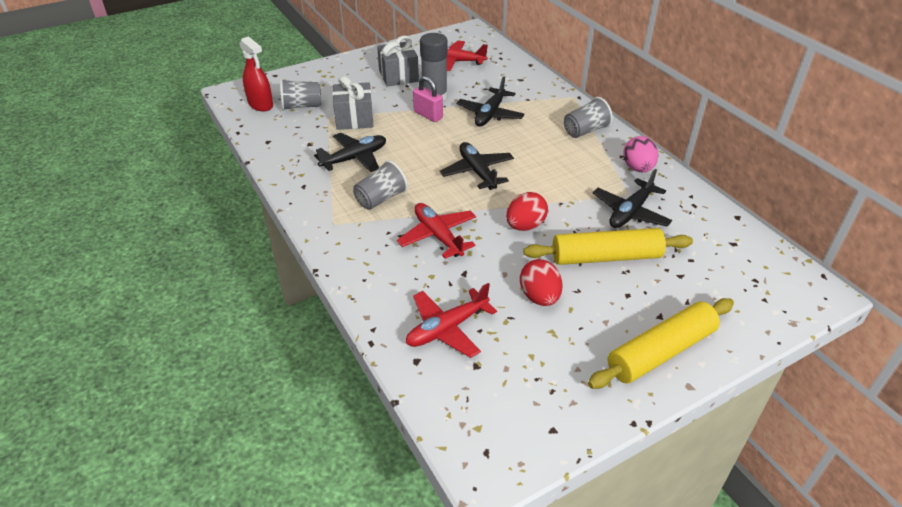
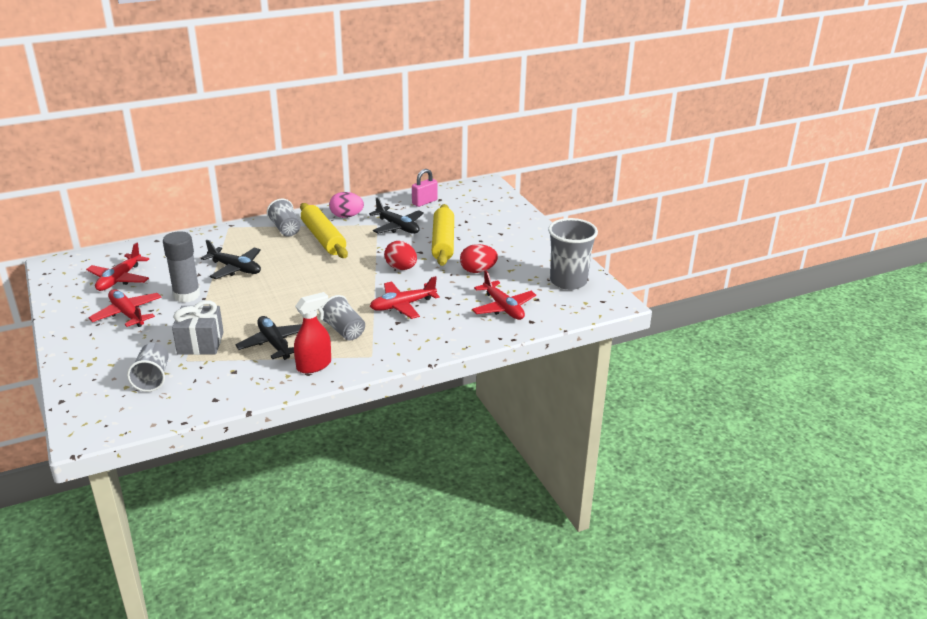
camera: 85 degrees left, 10 degrees down
red spray bottle [240,36,273,111] -> red spray bottle moved to [294,292,331,373]
grey gift [377,36,419,87] -> red plane [88,289,162,327]
pink padlock [413,76,443,122] -> pink padlock moved to [412,169,438,207]
black plane [440,142,514,190] -> none
yellow rolling pin [588,298,734,389] -> yellow rolling pin moved to [300,203,348,258]
none -> grey cup [548,218,598,290]

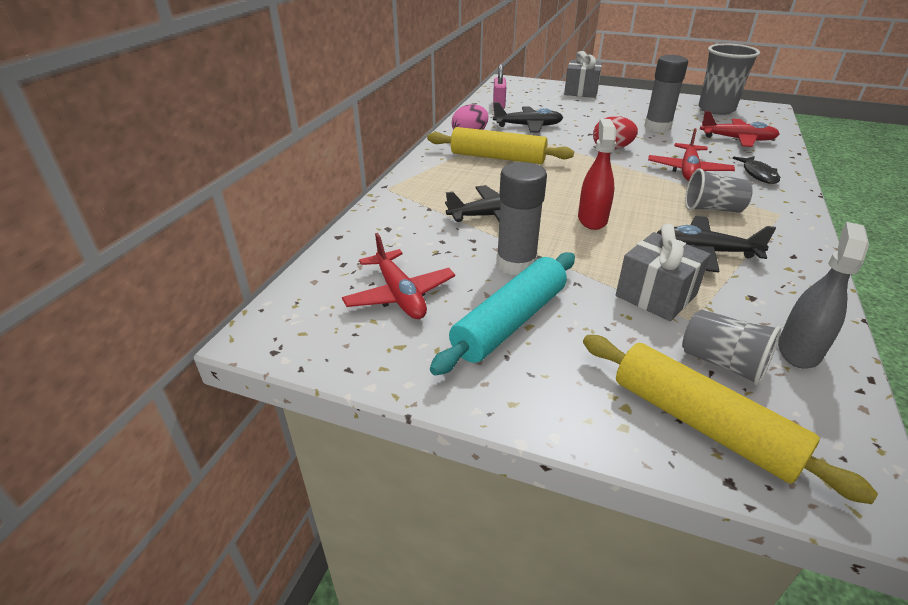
camera: 45 degrees left, 5 degrees up
red plane [88,289,162,327] -> turquoise rolling pin [430,252,575,376]
grey cup [267,199,301,237] -> none
red spray bottle [294,292,331,373] -> red spray bottle moved to [578,119,616,230]
yellow rolling pin [432,204,454,266] -> yellow rolling pin moved to [583,335,878,504]
red egg [460,244,498,273] -> grey glue stick [644,55,688,132]
none -> grey gift [564,51,602,98]
none -> black fish [732,156,780,184]
none -> grey spray bottle [778,222,869,369]

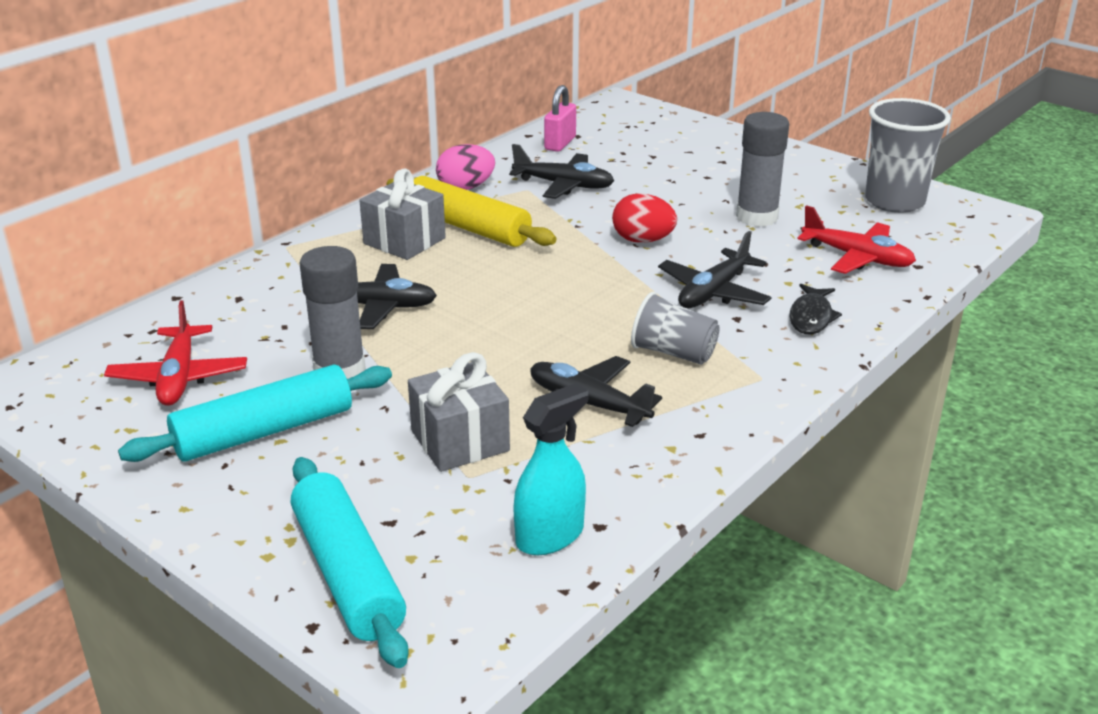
camera: 20 degrees right, 5 degrees down
grey gift [564,51,602,98] -> grey gift moved to [359,169,446,260]
red spray bottle [578,119,616,230] -> none
yellow rolling pin [583,335,878,504] -> turquoise rolling pin [291,457,409,668]
red plane [648,128,735,181] -> black plane [658,231,772,308]
grey cup [682,310,781,386] -> none
grey spray bottle [778,222,869,369] -> turquoise spray bottle [513,383,588,555]

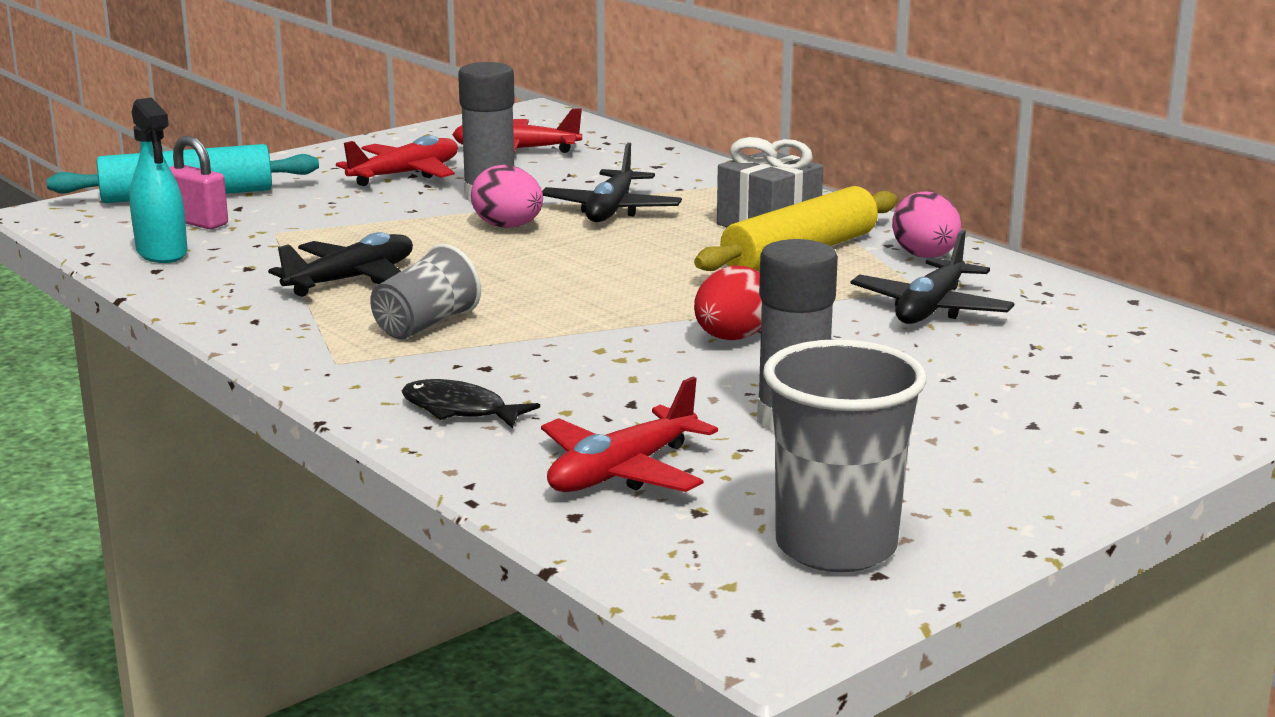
camera: 100 degrees right, 10 degrees down
turquoise rolling pin [118,365,392,462] -> red plane [336,135,458,186]
grey gift [408,352,510,472] -> none
pink padlock [544,85,576,152] -> pink padlock moved to [169,136,228,229]
black plane [658,231,772,308] -> none
none -> pink egg [471,165,543,228]

